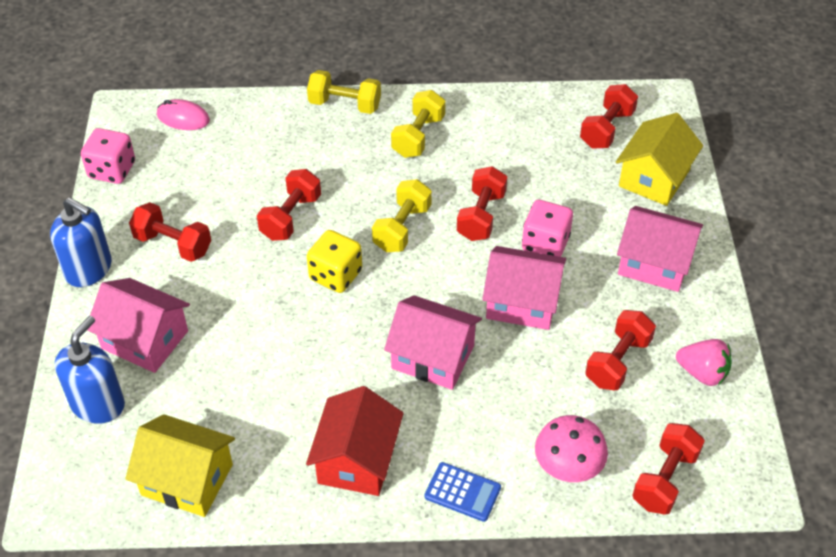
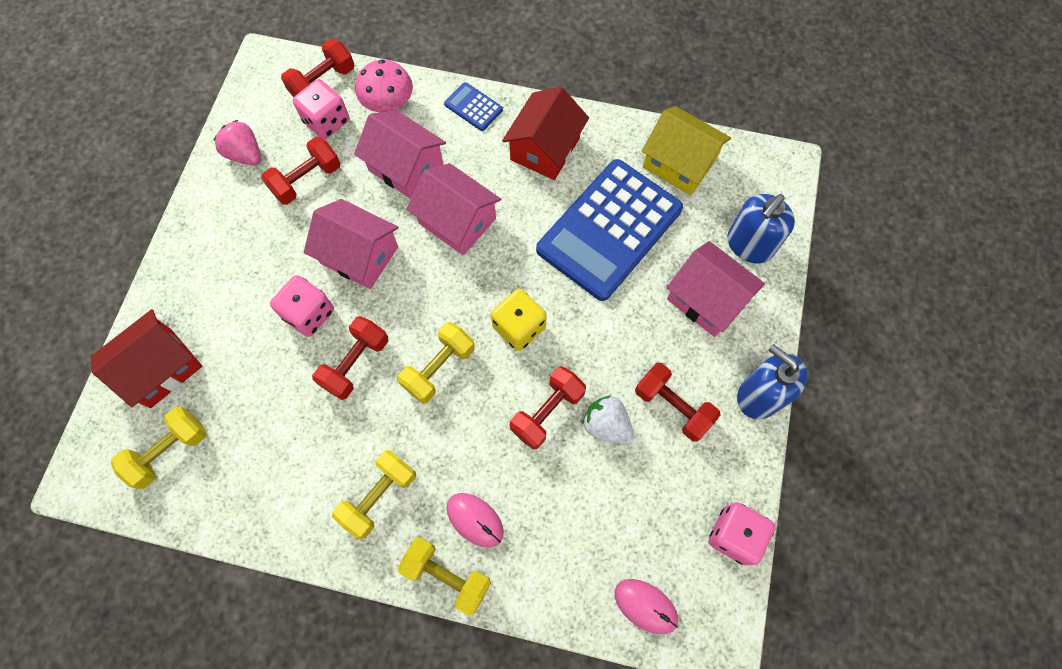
camera: 165 degrees left, 20 degrees up
red dumbbell [580,84,638,149] -> yellow dumbbell [111,407,207,489]
yellow house [616,113,703,206] -> red house [91,309,202,408]
pink house [617,206,703,292] -> pink house moved to [354,110,446,199]
none -> pink dice [293,79,349,139]
none -> pink mouse [447,493,504,547]
none -> blue calculator [536,159,683,301]
none -> white strawberry [582,395,634,445]

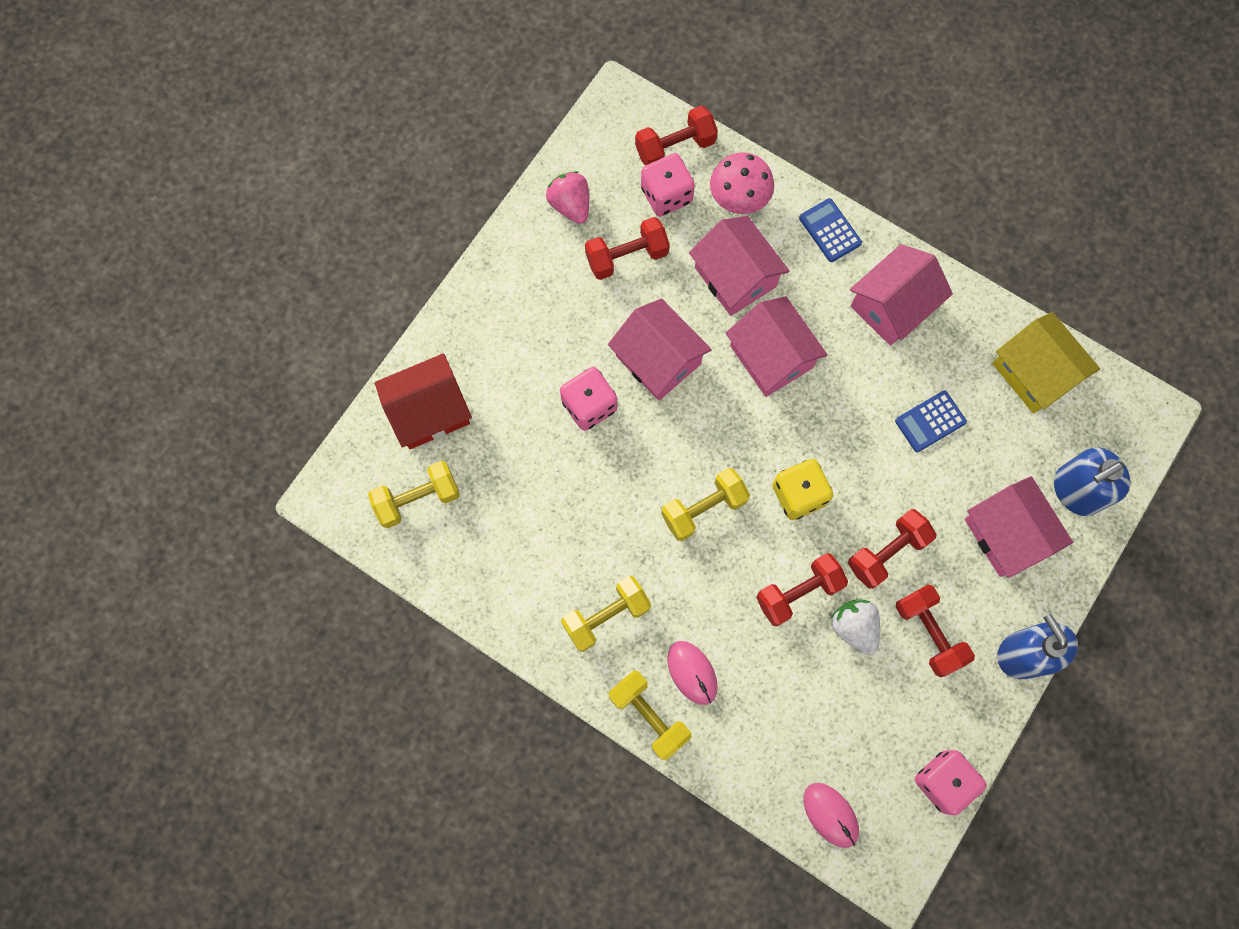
camera: 20 degrees right, 5 degrees up
red dumbbell [312,316,388,400] -> red dumbbell moved to [848,509,937,589]
red house [502,87,589,180] -> pink house [850,244,953,346]
blue calculator [536,159,683,301] -> blue calculator [895,391,967,452], size x0.41

